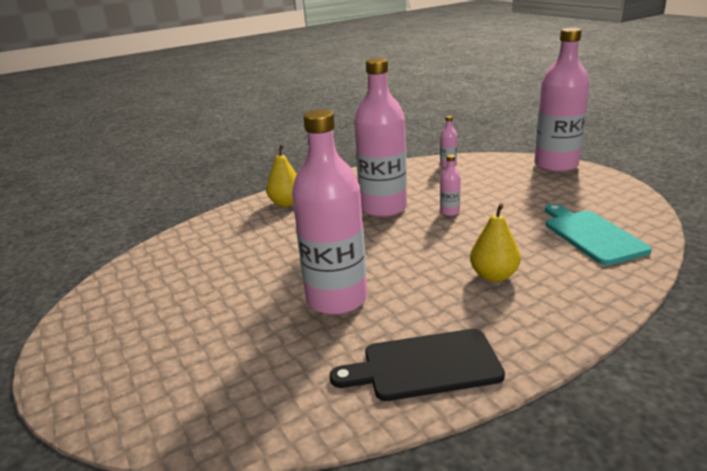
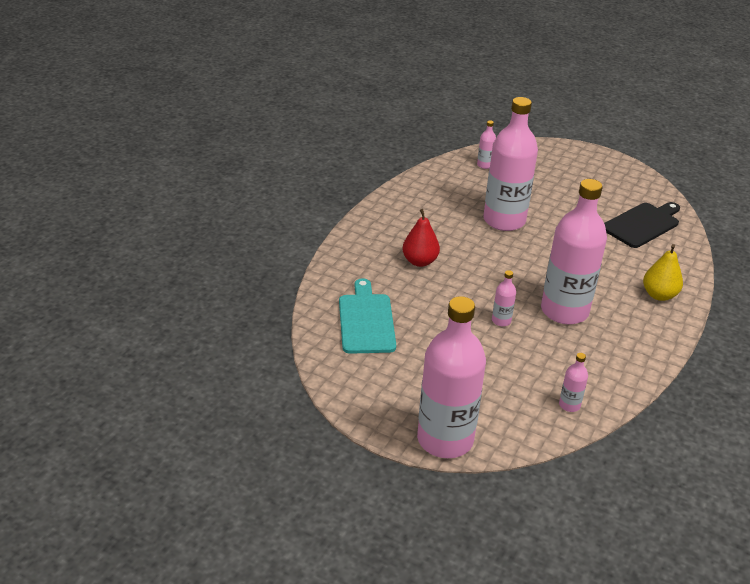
camera: 145 degrees right, 10 degrees up
black cutting board [330,329,505,401] -> black cutting board moved to [604,202,680,248]
yellow pear [470,204,520,282] -> red pear [402,209,440,267]
turquoise cutting board [545,204,652,265] -> turquoise cutting board turned 135 degrees counterclockwise [339,278,396,354]
none -> pink bottle [477,120,496,169]

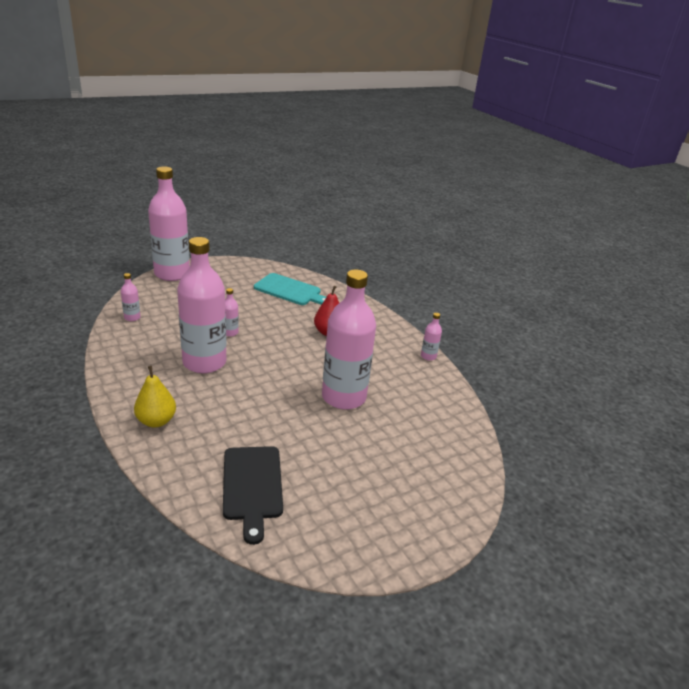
camera: 120 degrees right, 5 degrees down
pink bottle [477,120,496,169] -> pink bottle moved to [421,313,442,361]

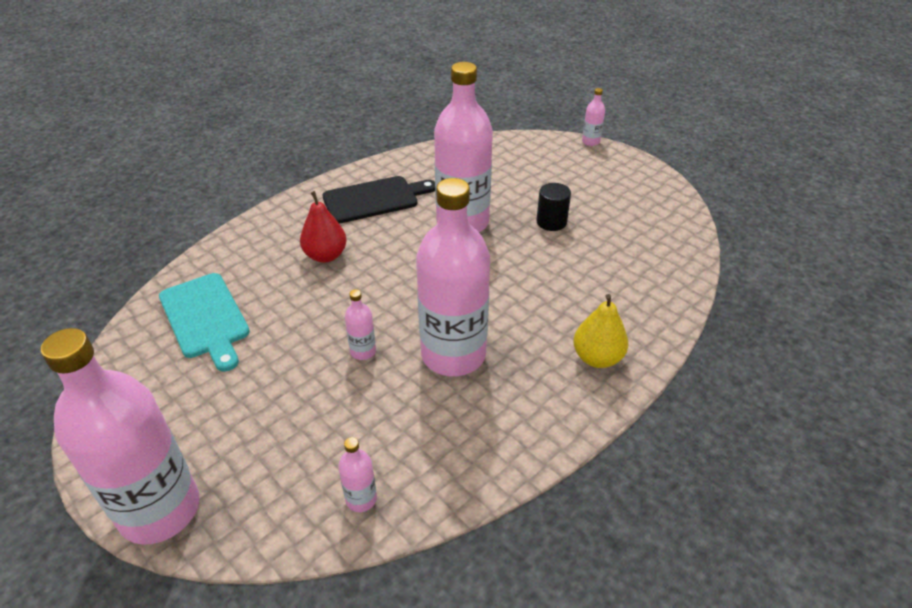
camera: 100 degrees left, 10 degrees up
black cutting board [223,446,283,545] -> black cutting board moved to [322,176,435,223]
turquoise cutting board [254,273,326,305] -> turquoise cutting board turned 135 degrees clockwise [159,273,250,371]
pink bottle [421,313,442,361] -> pink bottle moved to [582,88,605,146]
none -> black cylinder [537,183,571,231]

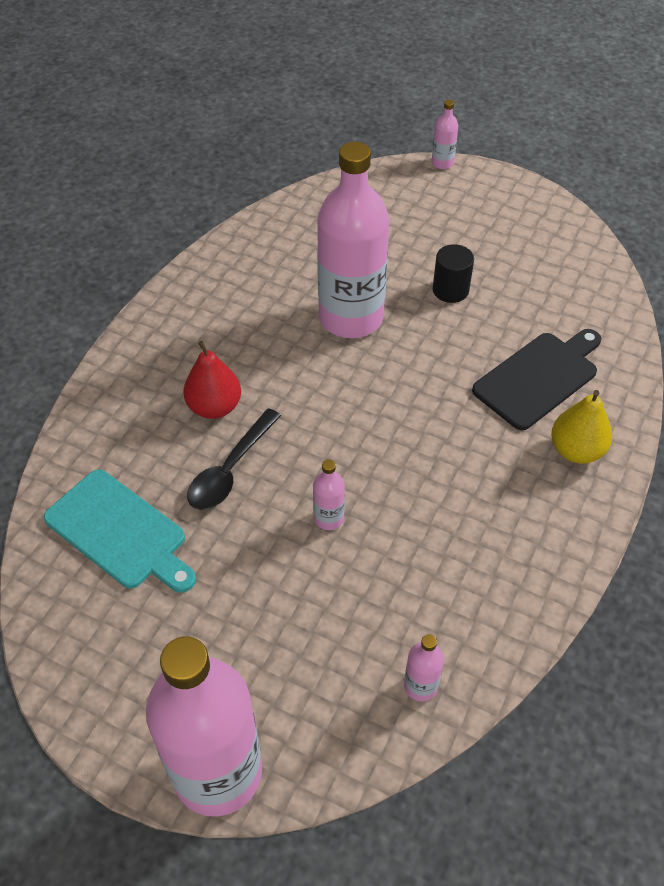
camera: 20 degrees left, 10 degrees up
black cutting board [322,176,435,223] -> black cutting board moved to [472,329,601,430]
pink bottle [416,178,490,376] -> none
none -> black spoon [187,408,281,510]

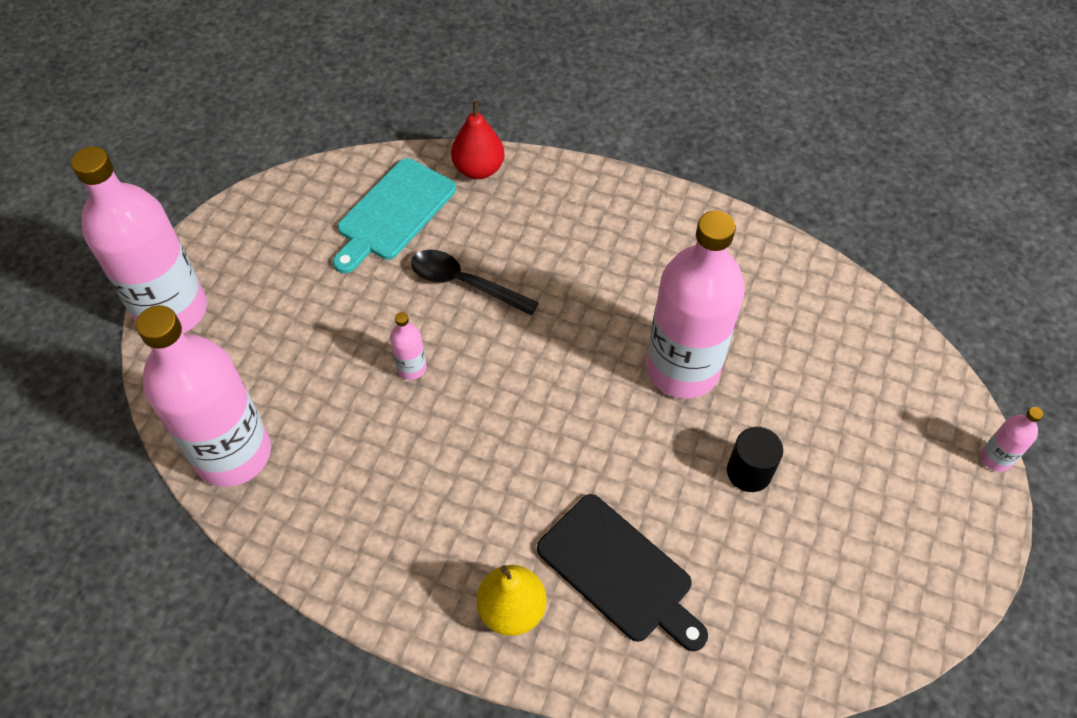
camera: 85 degrees right, 5 degrees up
red pear [183,341,241,419] -> red pear moved to [451,101,505,179]
pink bottle [404,634,444,701] -> pink bottle [136,305,271,487], size x2.49

